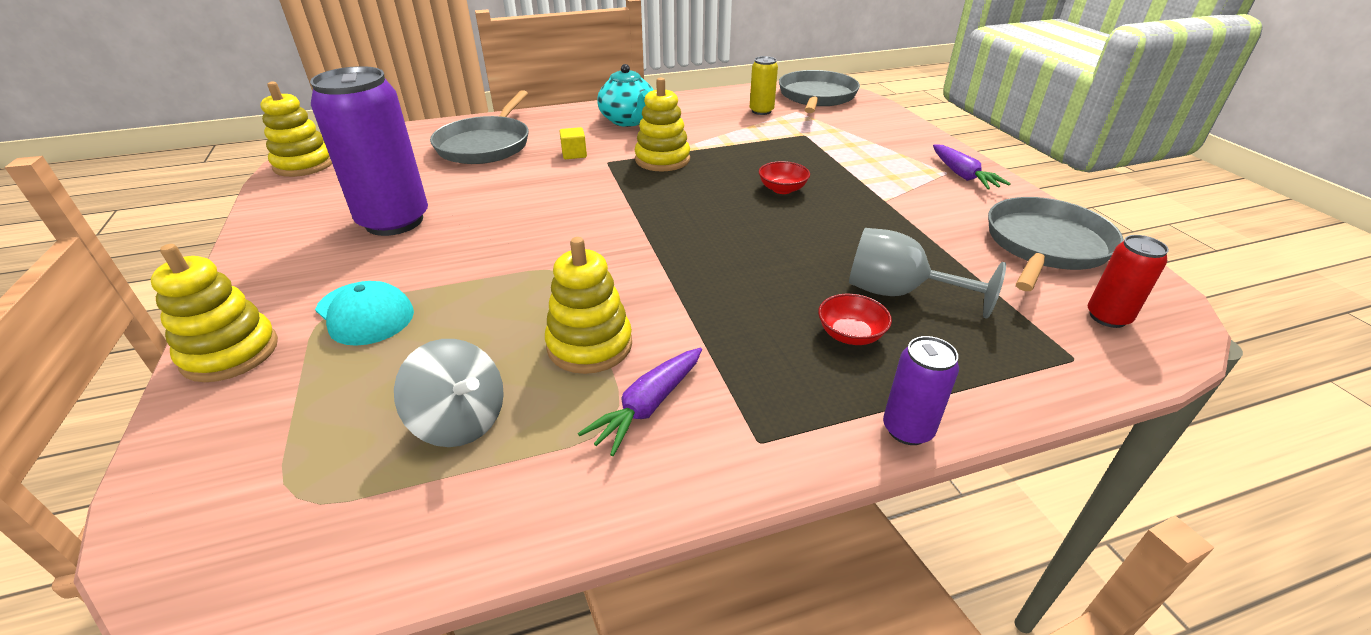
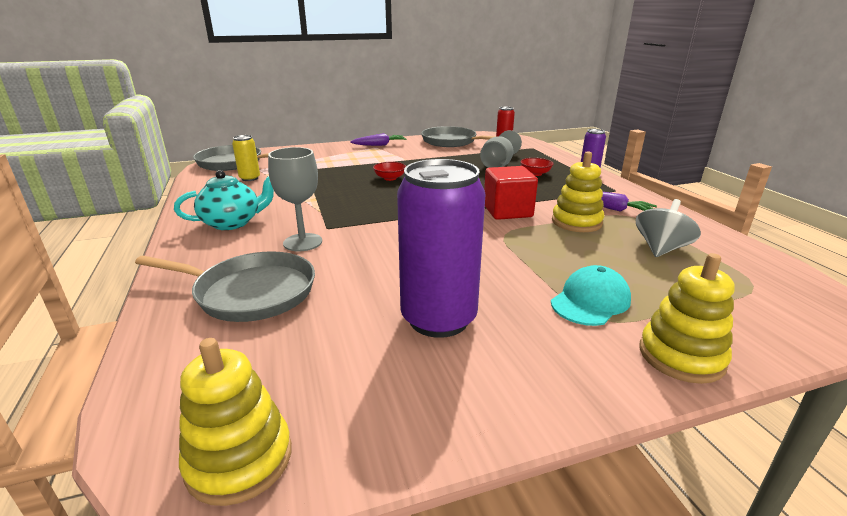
camera: 90 degrees left, 10 degrees down
yellow cube [559,127,587,159] -> grey goblet [268,147,322,251]
yellow stacking toy [634,77,690,172] -> none
none -> red cube [484,166,538,220]

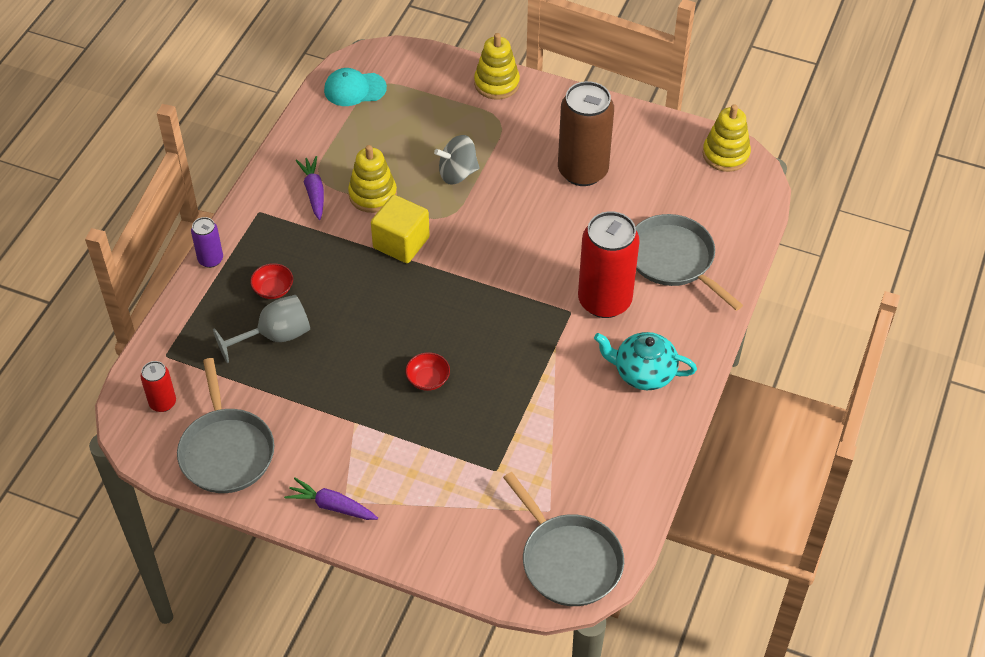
camera: 140 degrees left, 25 degrees up
yellow can [232,135,260,181] -> none
grey goblet [268,147,322,251] -> red can [578,211,640,318]
purple can [397,159,485,338] -> brown can [558,81,614,186]
red cube [484,166,538,220] -> yellow cube [371,195,430,263]
turquoise cap [551,265,631,326] -> turquoise cap moved to [324,68,387,106]
grey spinning top [636,199,701,257] -> grey spinning top moved to [434,135,479,185]

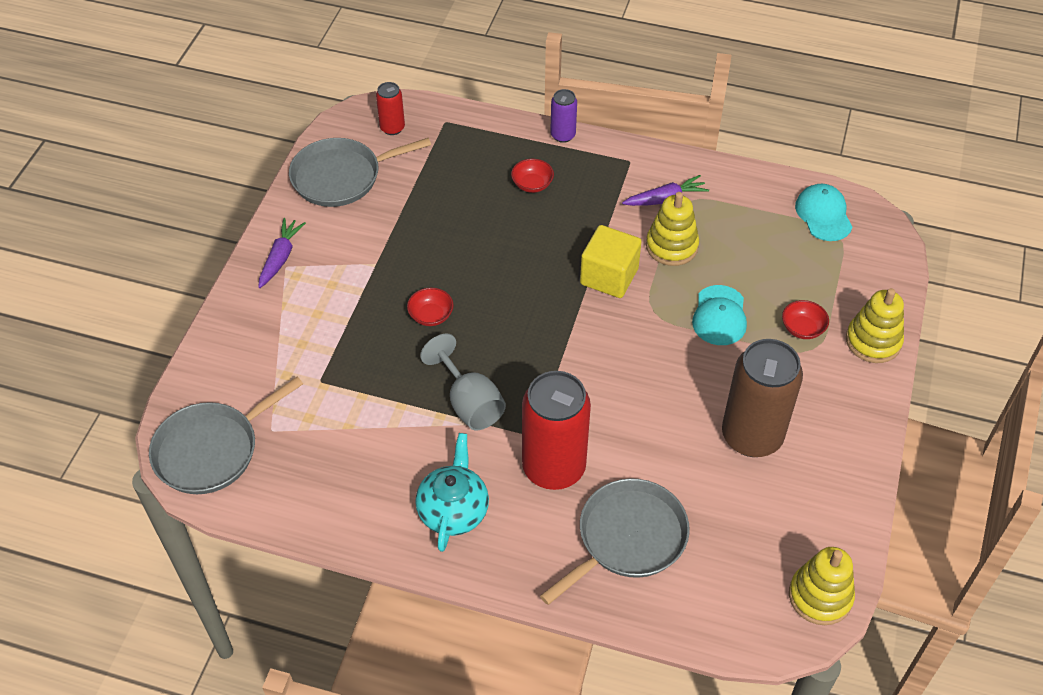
camera: 85 degrees right, 0 degrees up
grey goblet [213,295,310,363] -> grey goblet moved to [420,333,506,430]
grey spinning top [434,135,479,185] -> turquoise cap [692,285,747,345]
none -> red bowl [782,300,829,339]

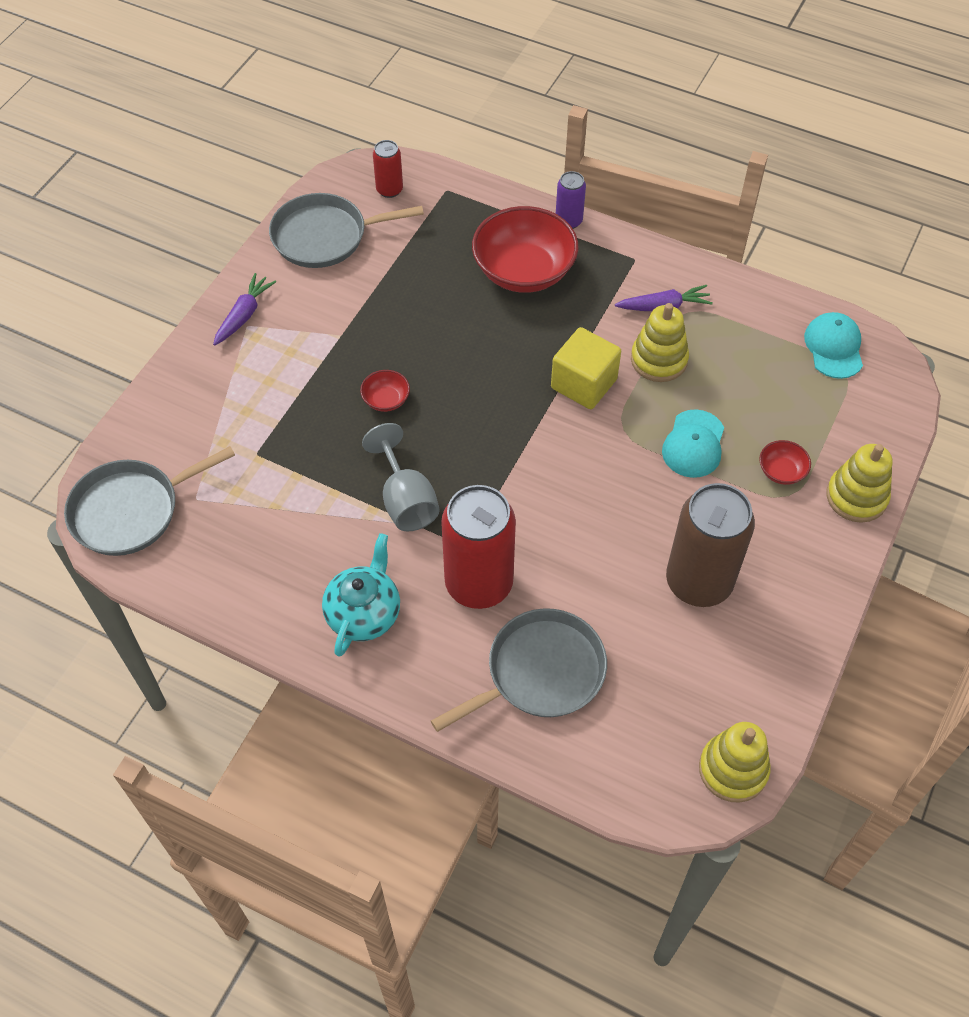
camera: 10 degrees right, 5 degrees up
red bowl [511,159,554,193] -> red bowl [472,206,579,293], size x2.27

